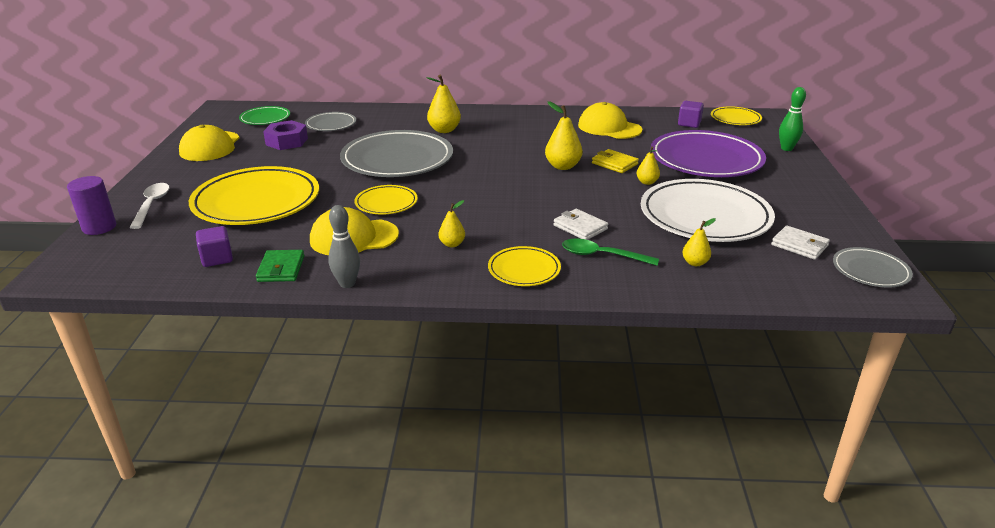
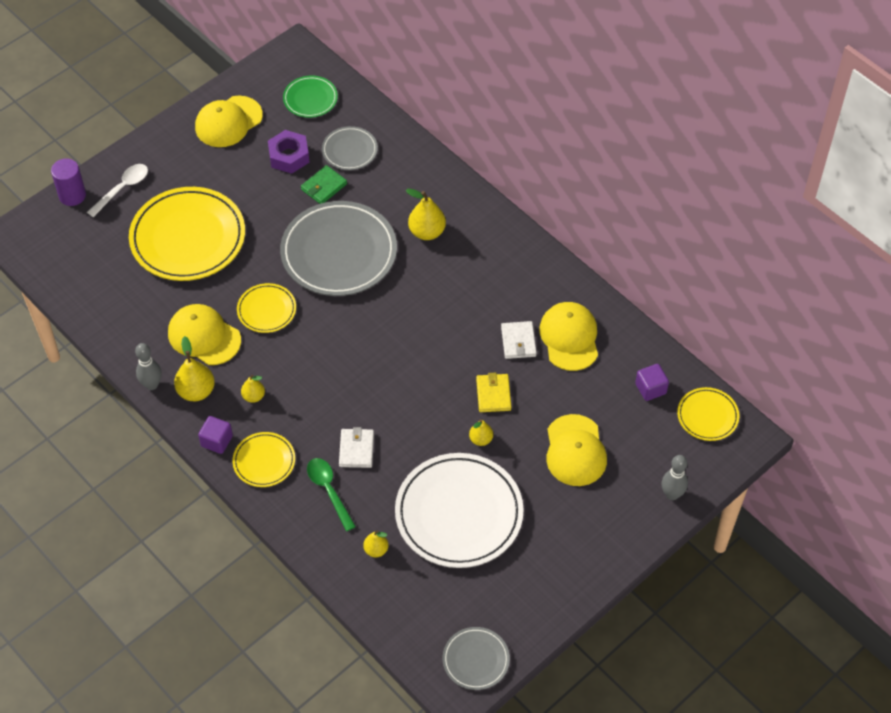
camera: 45 degrees right, 25 degrees up
purple cube [196,226,233,267] -> purple cube moved to [198,416,233,454]
green wallet [256,250,304,282] -> green wallet moved to [301,165,347,204]
yellow pear [545,101,582,170] -> yellow pear moved to [174,336,215,401]
purple plate [650,130,766,177] -> yellow cap [546,414,607,486]
white wallet [771,226,830,260] -> white wallet moved to [501,321,537,359]
green bowling pin [779,87,806,151] -> grey bowling pin [662,455,688,500]

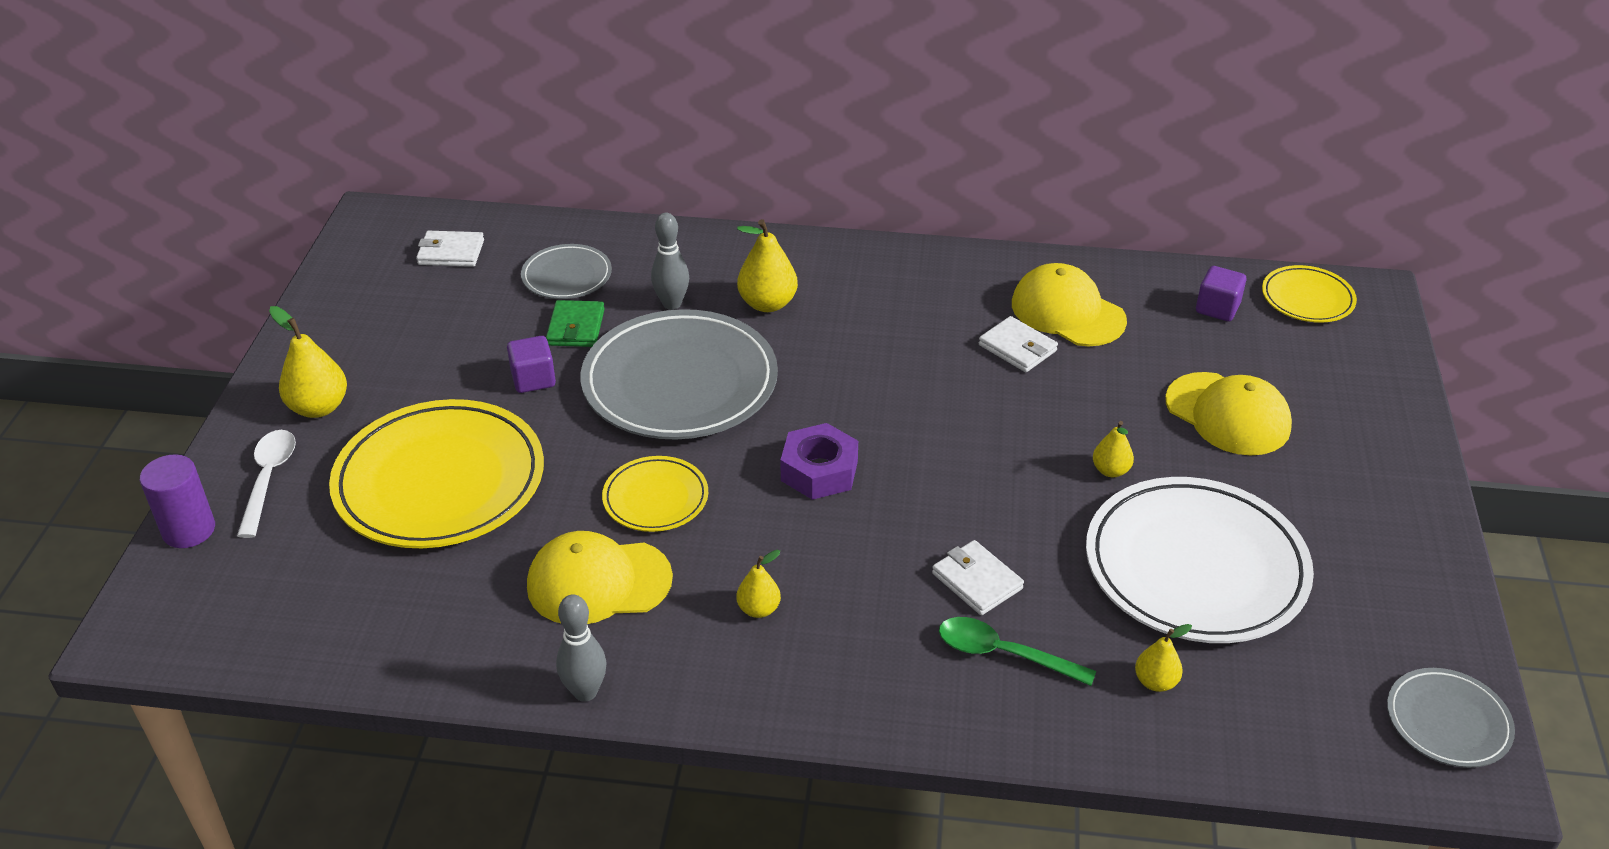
camera: 40 degrees left, 15 degrees down
yellow pear [174,336,215,401] -> yellow pear moved to [269,306,347,418]
yellow cap [195,96,263,147] -> none
purple cube [198,416,233,454] -> purple cube moved to [507,336,556,393]
yellow plate [232,432,295,487] -> none
purple nut [268,130,310,174] -> purple nut moved to [780,423,858,500]
green plate [283,76,338,118] -> white wallet [416,231,484,267]
yellow wallet [476,373,511,412] -> none
grey bowling pin [662,455,688,500] -> grey bowling pin moved to [651,213,689,310]

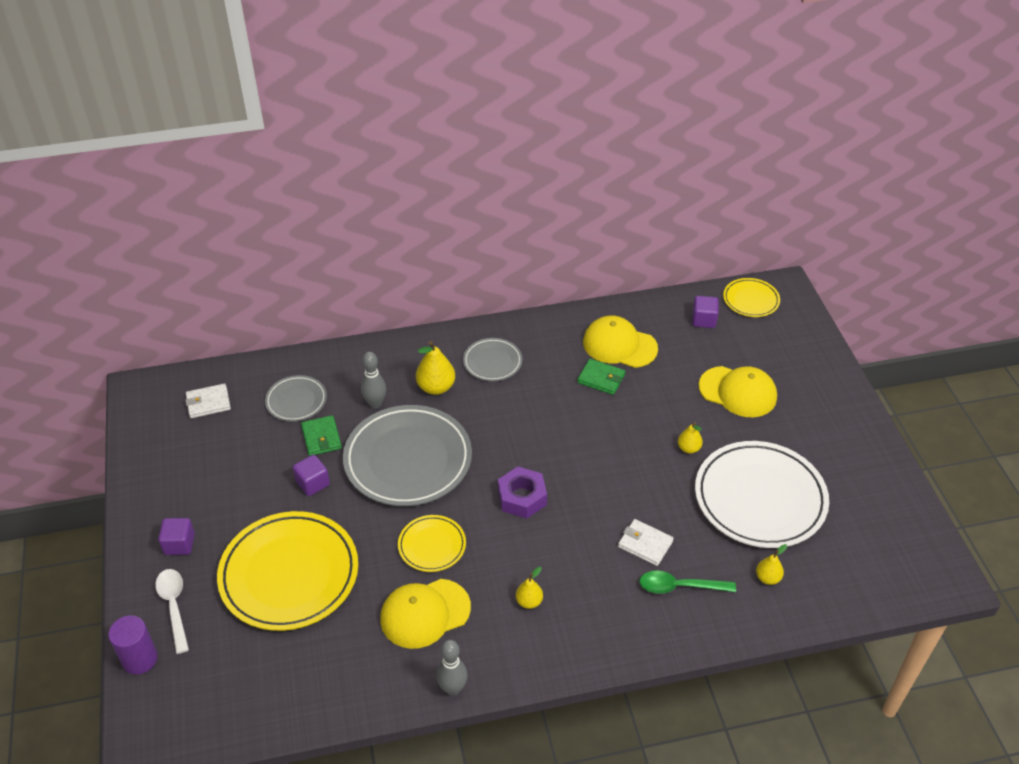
camera: 20 degrees left, 5 degrees up
yellow pear [269,306,347,418] -> purple cube [158,518,195,555]
white wallet [979,316,1058,372] -> green wallet [577,359,625,395]
grey plate [1387,668,1515,768] -> grey plate moved to [463,338,522,381]

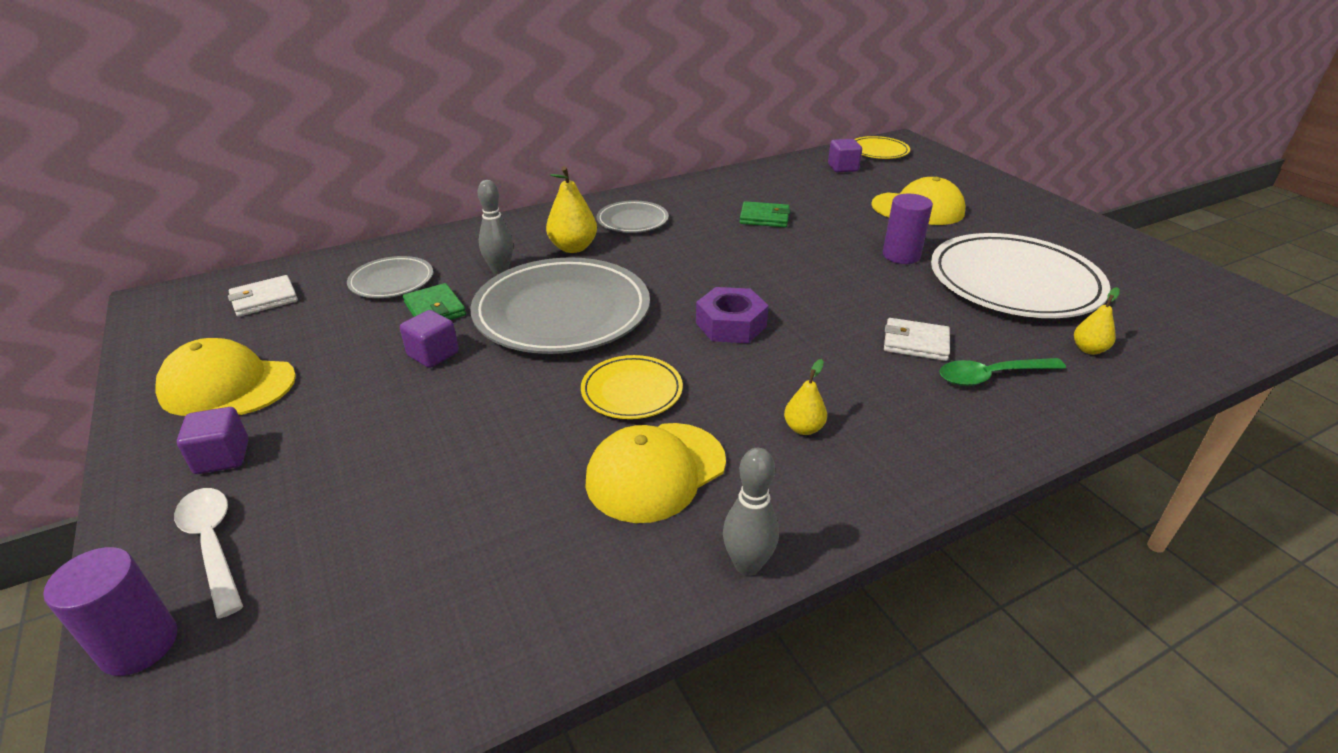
camera: 15 degrees left, 10 degrees down
yellow plate [217,511,358,631] -> none
yellow cap [583,316,658,368] -> yellow cap moved to [155,338,296,416]
yellow pear [678,422,703,454] -> purple cylinder [883,194,933,264]

